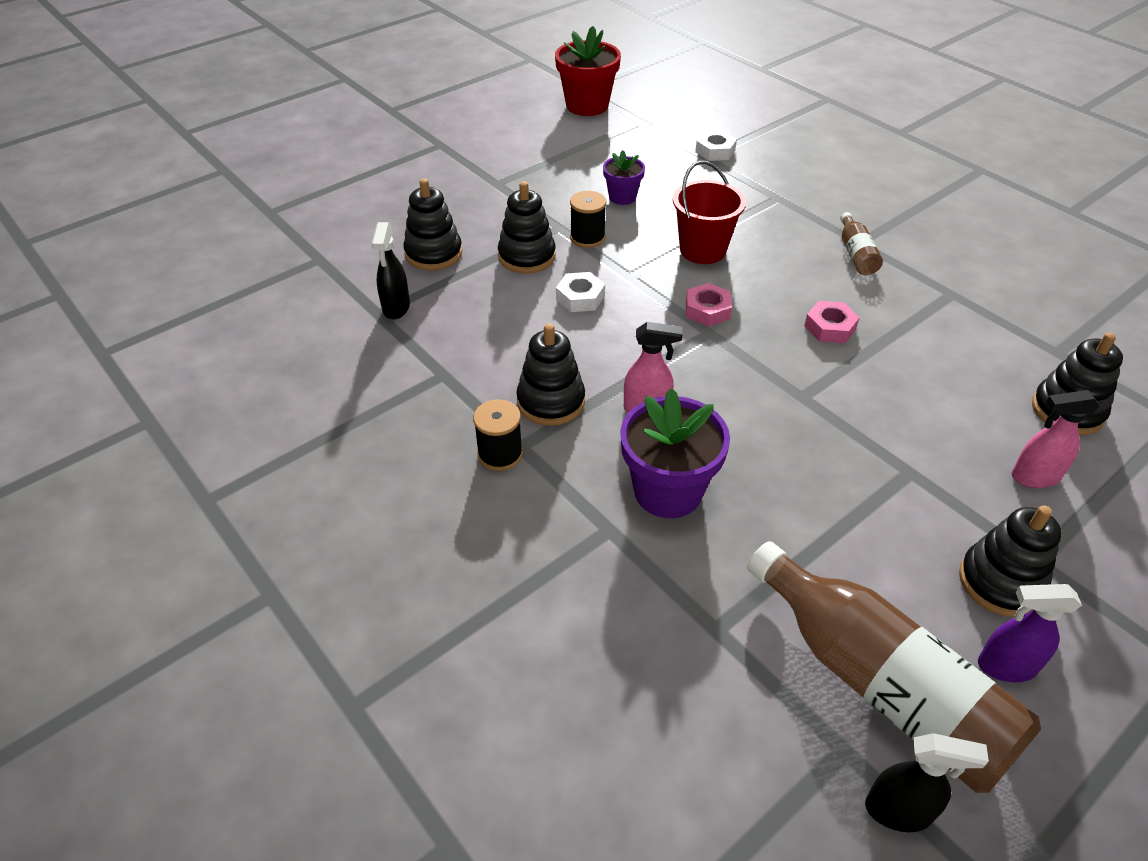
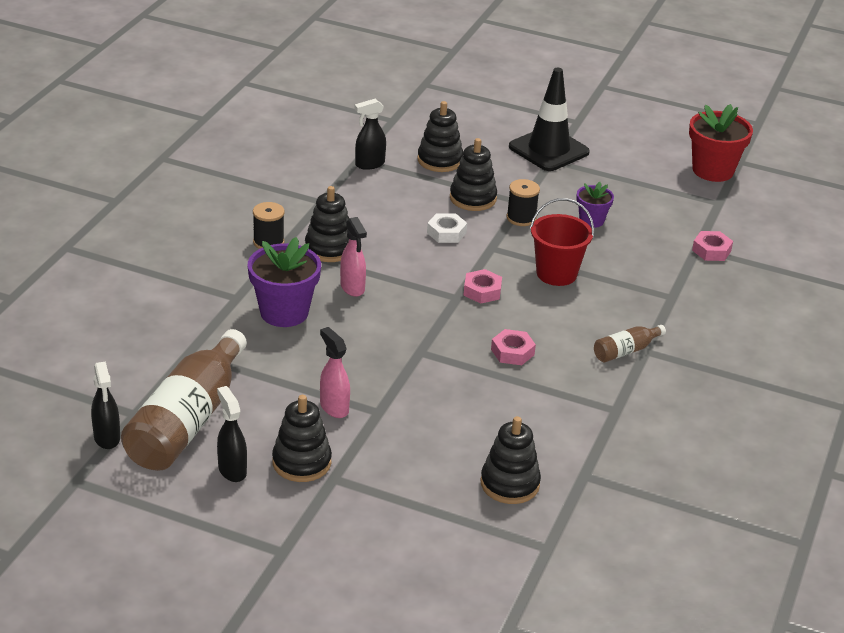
camera: 60 degrees right, 10 degrees down
white nut [695,131,737,161] -> pink nut [692,231,733,261]
purple spray bottle [978,584,1082,682] -> black spray bottle [217,386,247,482]
pink spray bottle [1012,390,1100,488] -> pink spray bottle moved to [320,327,350,418]
none -> black traffic cone [509,68,590,171]

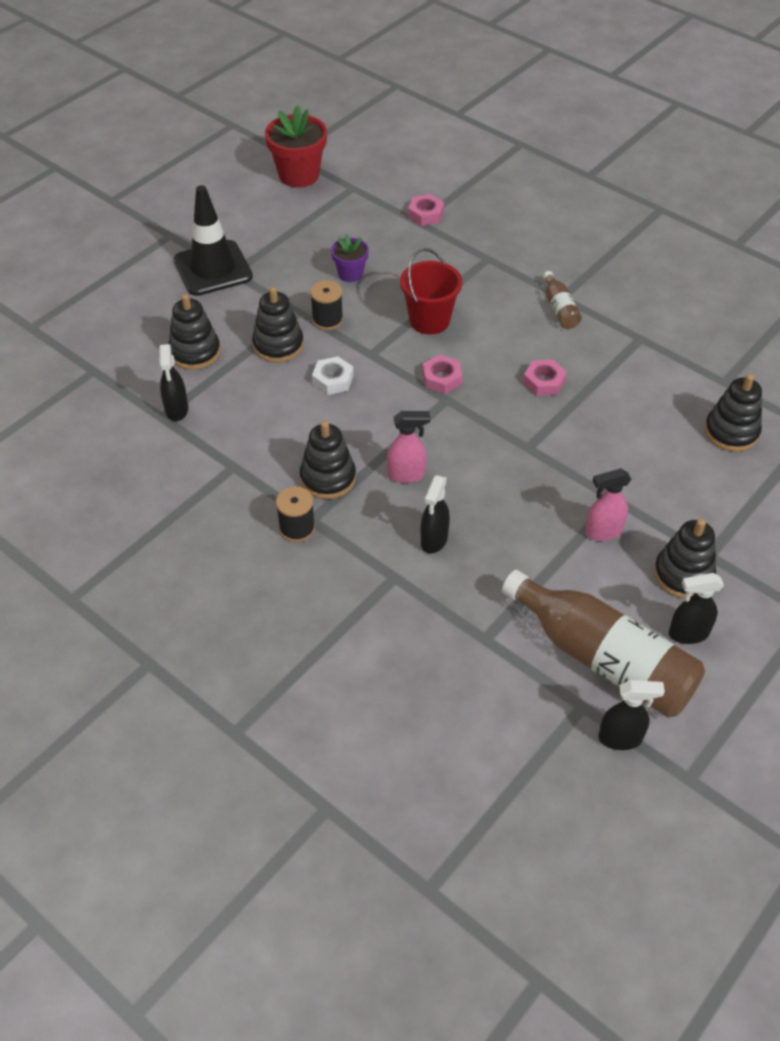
camera: 70 degrees left, 15 degrees up
purple flower pot [248,237,321,327] -> black spray bottle [421,475,450,554]

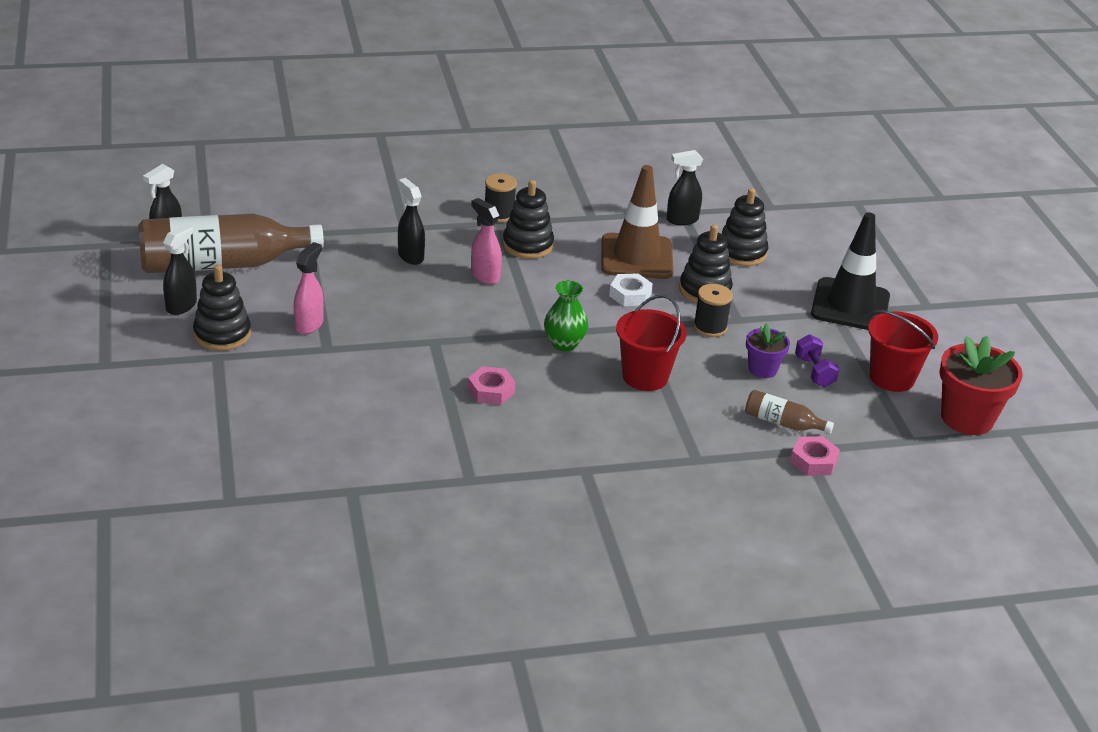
camera: 125 degrees right, 15 degrees down
black spray bottle [159,344,188,421] -> black spray bottle turned 45 degrees counterclockwise [666,150,703,225]
pink spray bottle [387,411,430,483] -> pink spray bottle turned 105 degrees clockwise [471,198,502,284]
pink nut [423,355,462,394] -> green vase [544,280,588,351]
brown bottle [543,271,582,329] -> brown bottle moved to [745,390,834,434]
black stacking toy [704,374,762,452] -> none
none -> brown traffic cone [601,165,673,279]
none -> purple dumbbell [795,334,839,387]
none -> red bucket [868,310,938,392]

